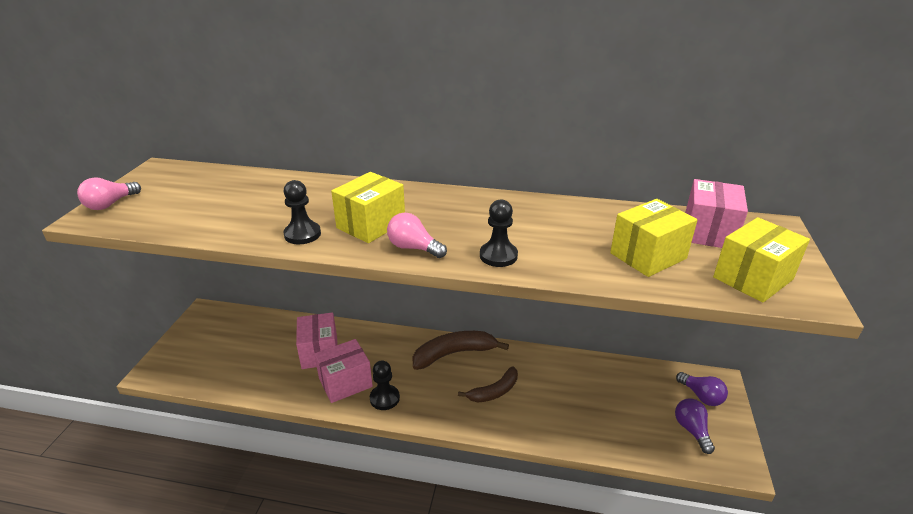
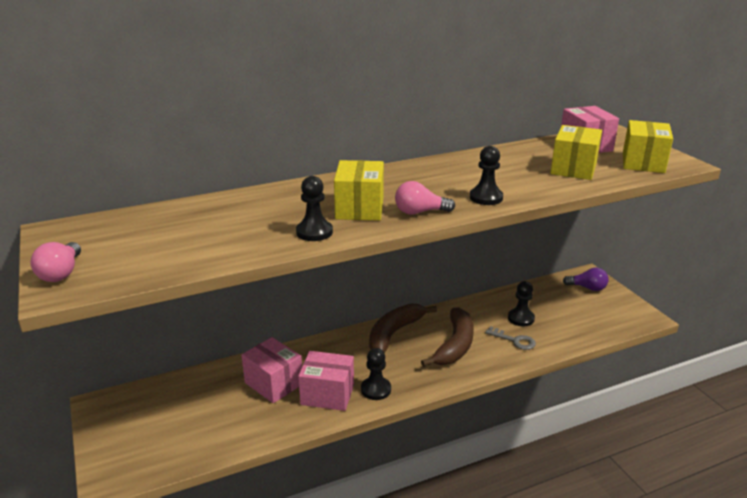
camera: 35 degrees left, 5 degrees down
pink box [314,339,373,403] -> pink box turned 75 degrees clockwise [298,351,354,411]
brown banana [458,366,518,403] -> brown banana [421,307,474,367], size x1.52
purple light bulb [675,398,715,454] -> none
none -> grey key [485,326,536,350]
none -> black pawn [508,281,535,327]

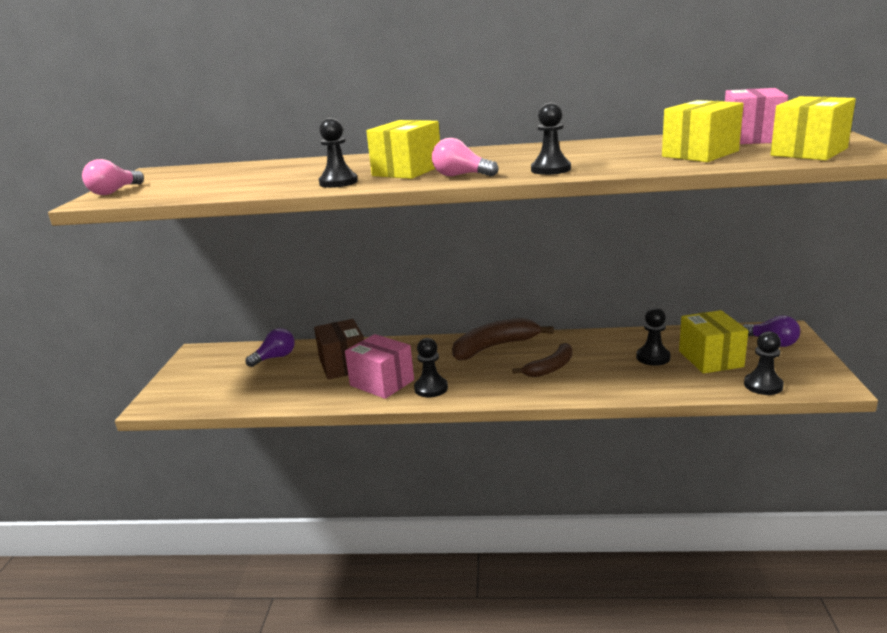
camera: 30 degrees right, 5 degrees down
pink box [241,337,302,403] -> brown box [314,319,364,380]
brown banana [421,307,474,367] -> brown banana [512,343,572,377], size x0.66
grey key [485,326,536,350] -> none
none -> purple light bulb [245,328,295,367]
none -> yellow box [679,310,748,374]
none -> black pawn [744,331,784,395]

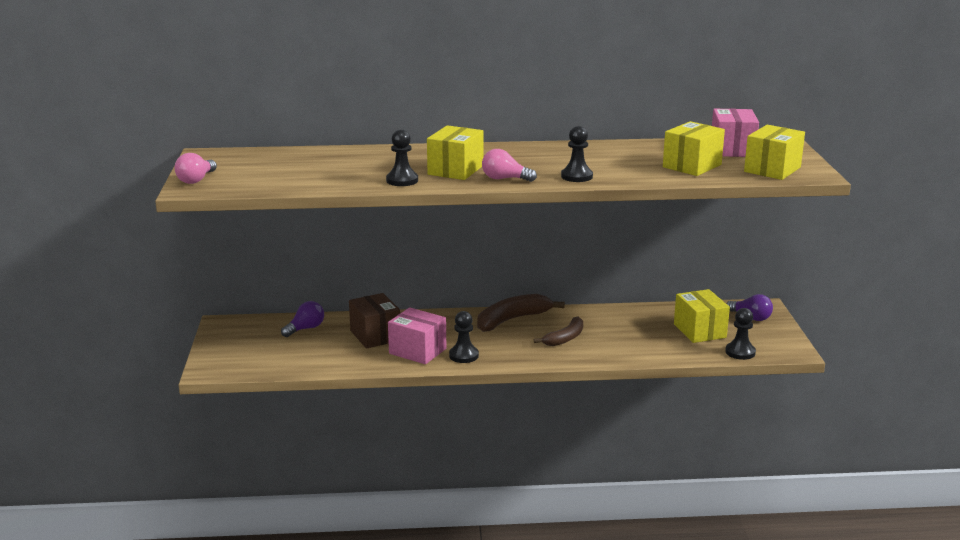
camera: 10 degrees left, 0 degrees up
black pawn [636,308,671,366] -> none

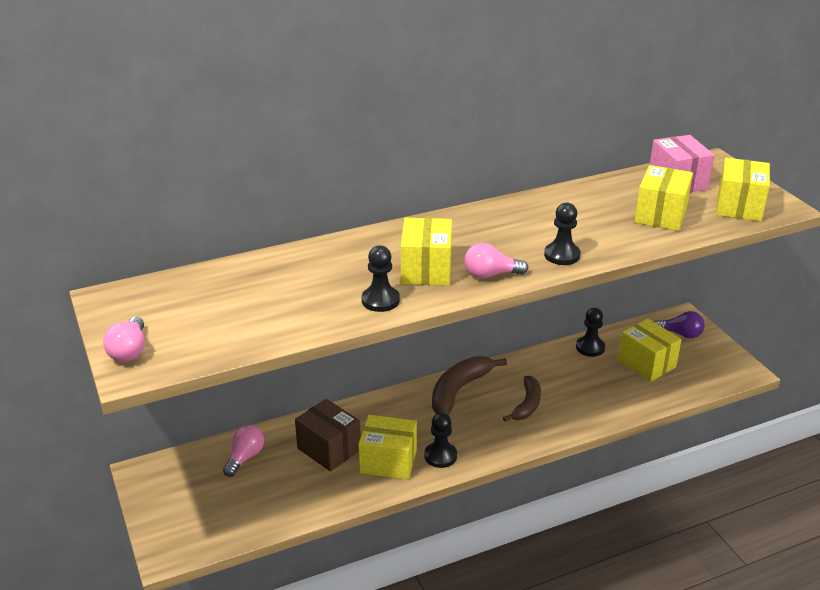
camera: 20 degrees left, 10 degrees up
purple light bulb [281,301,324,337] -> pink light bulb [223,425,264,477]
pink box [388,307,446,364] -> yellow box [359,415,417,480]
black pawn [725,308,756,360] -> black pawn moved to [576,308,605,357]

